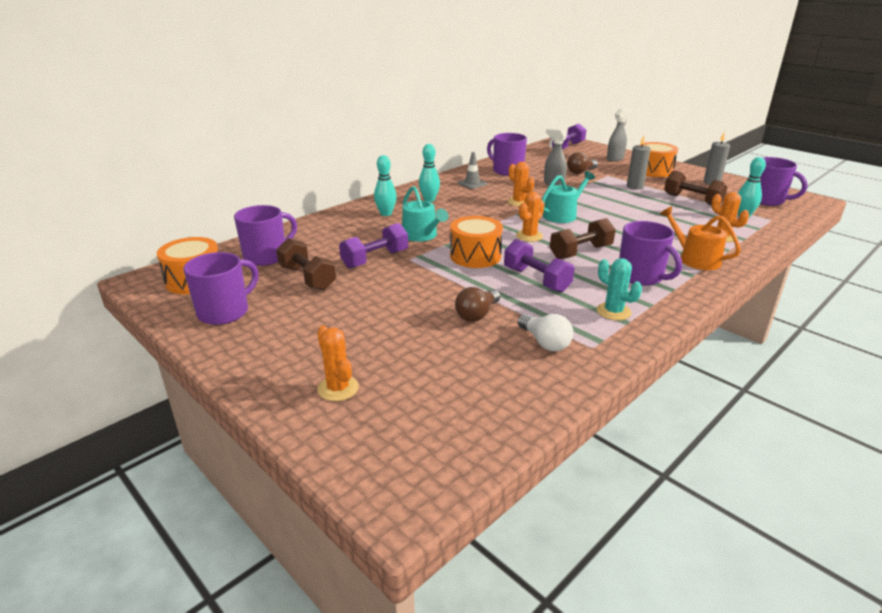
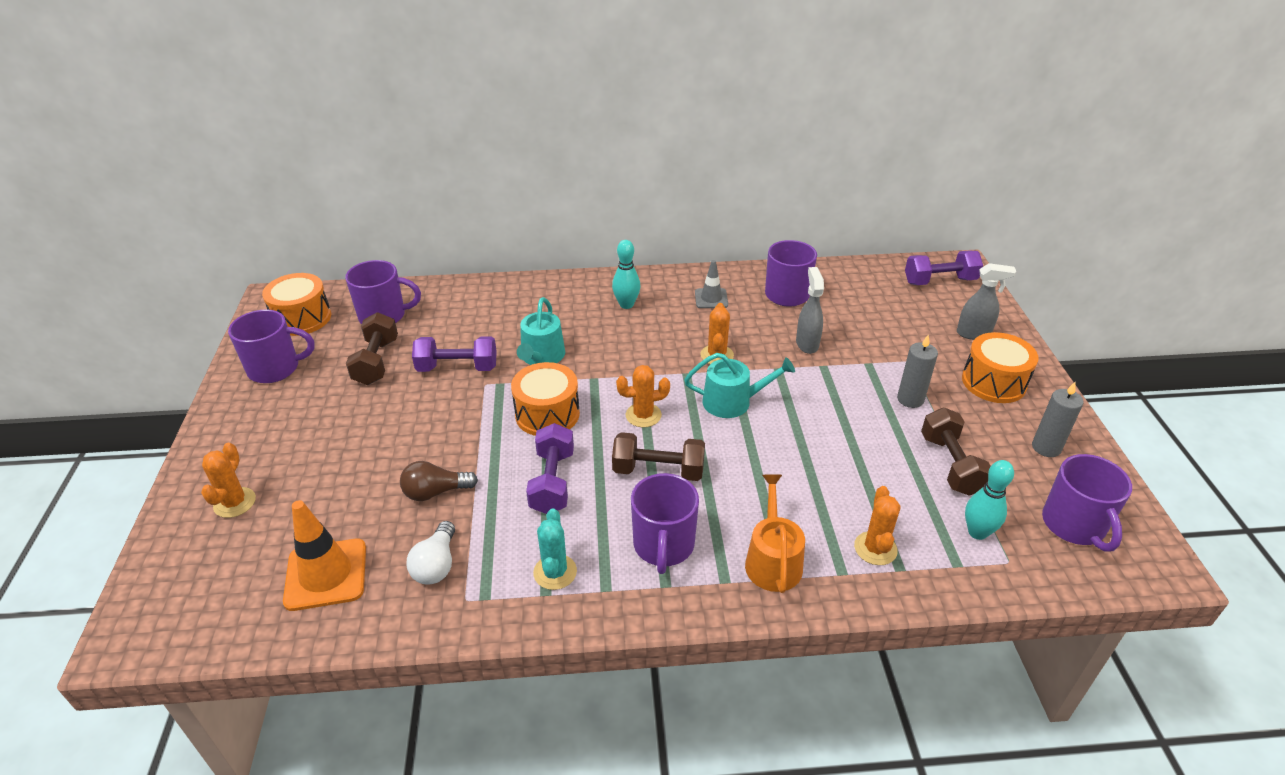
camera: 40 degrees right, 10 degrees up
turquoise bowling pin [374,155,397,216] -> none
brown light bulb [567,152,598,174] -> none
none -> orange traffic cone [283,500,366,611]

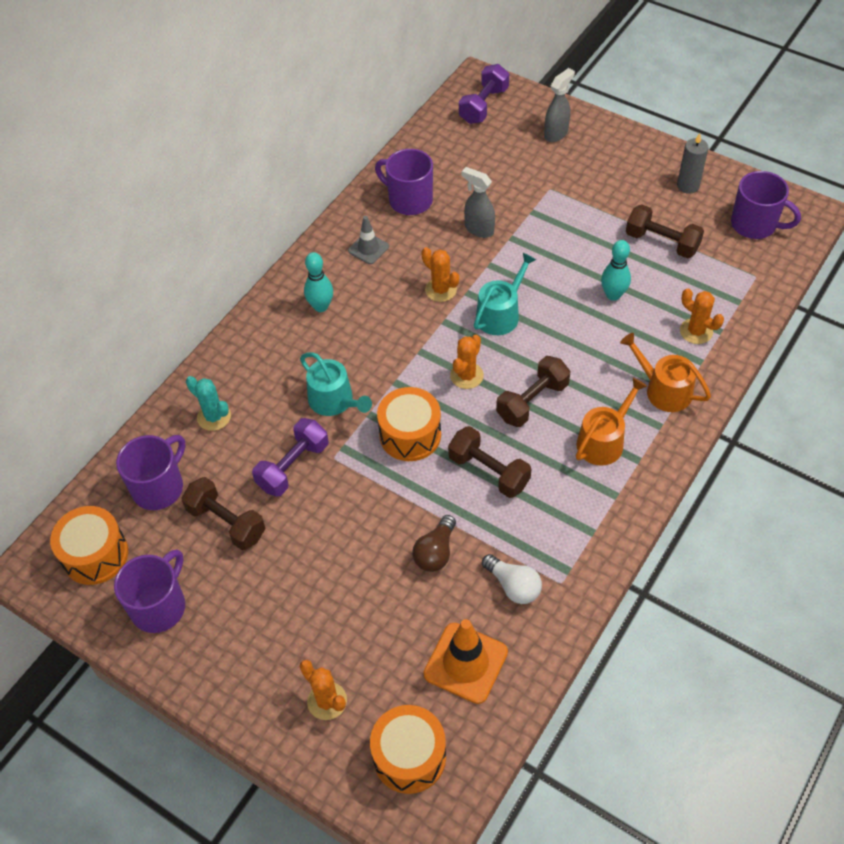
camera: 50 degrees left, 15 degrees up
purple dumbbell [526,423,574,514] -> brown dumbbell [448,426,531,498]
turquoise cactus [533,508,577,590] -> turquoise cactus moved to [186,376,231,431]
purple mug [631,473,699,574] -> orange watering can [576,378,647,466]
grey candle [897,334,938,408] -> none
orange drum [962,332,1039,403] -> orange drum moved to [370,705,446,794]
turquoise bowling pin [965,460,1014,540] -> turquoise bowling pin moved to [601,240,631,301]

